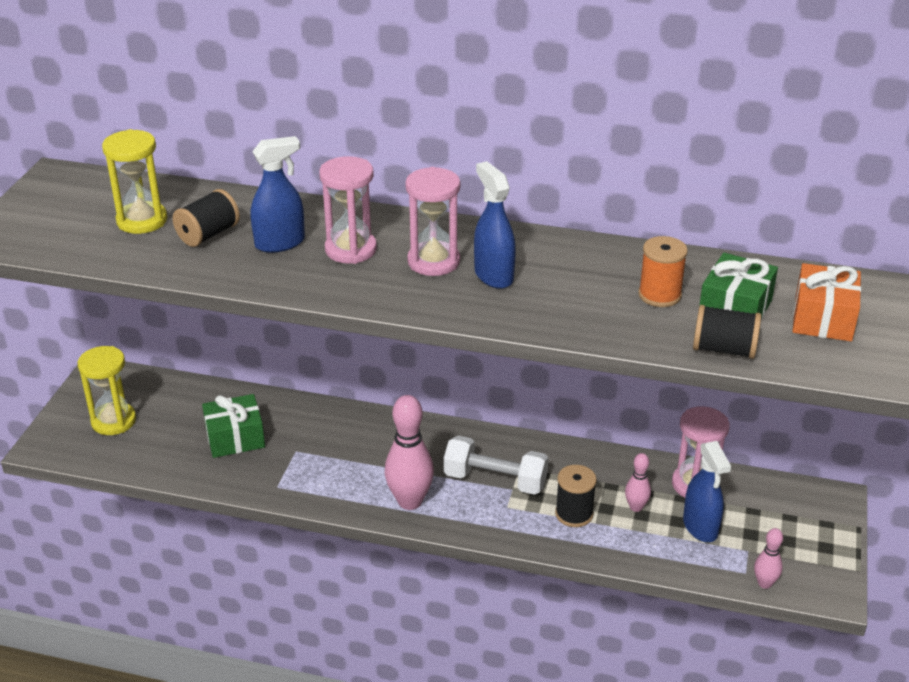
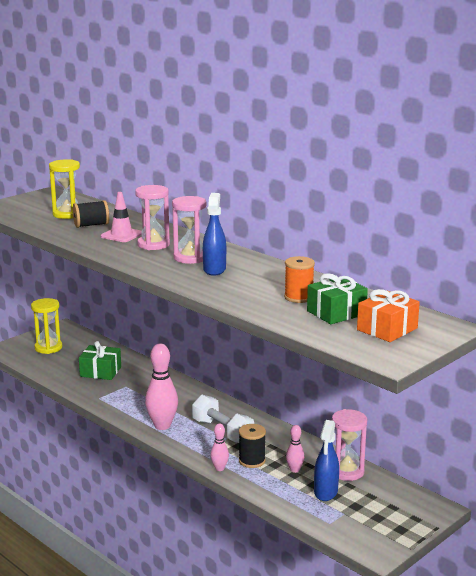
camera: 30 degrees right, 15 degrees down
blue spray bottle [251,136,305,253] -> pink traffic cone [101,192,142,242]
black spool [693,305,761,359] -> none
pink bowling pin [754,528,783,589] -> pink bowling pin moved to [211,424,229,471]

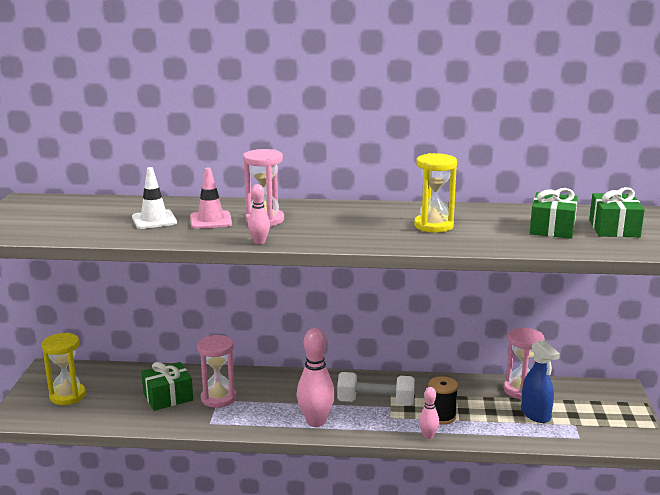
camera: 40 degrees left, 0 degrees up
yellow hourglass [49,159,80,219] -> yellow hourglass moved to [414,153,457,233]
black spool [73,200,109,228] -> white traffic cone [132,167,177,229]
pink hourglass [172,196,207,264] -> pink hourglass moved to [197,335,236,408]
blue spray bottle [203,193,226,276] -> none
orange spool [284,256,315,303] -> none
pink bowling pin [286,425,304,473] -> pink bowling pin moved to [248,184,270,244]
orange gift [357,289,420,342] -> green gift [589,187,645,237]

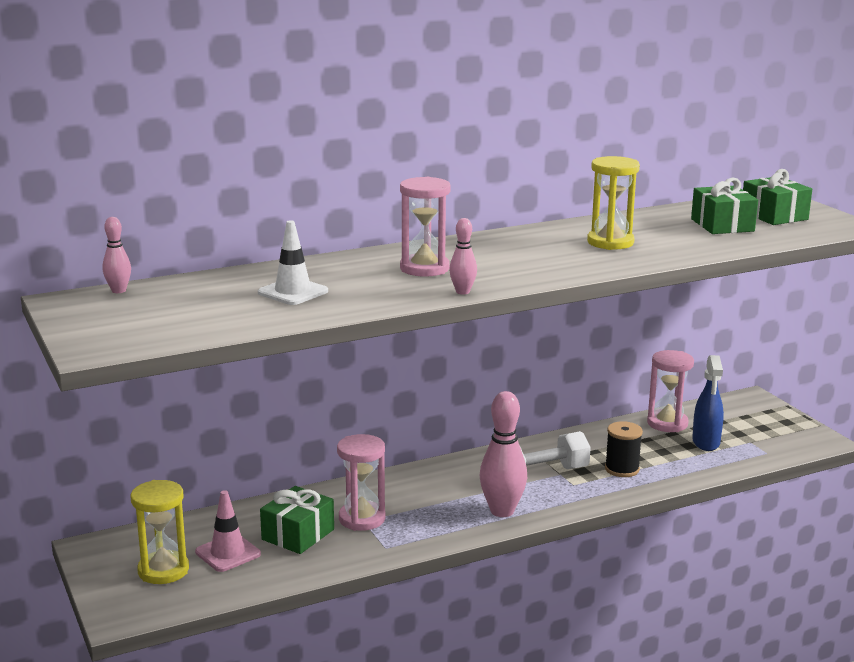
camera: 30 degrees left, 0 degrees up
pink traffic cone [190,168,232,229] -> pink traffic cone moved to [195,490,261,572]
pink bowling pin [419,387,439,439] -> pink bowling pin moved to [102,217,131,293]
blue spray bottle [521,340,560,423] -> blue spray bottle turned 60 degrees clockwise [692,355,724,451]

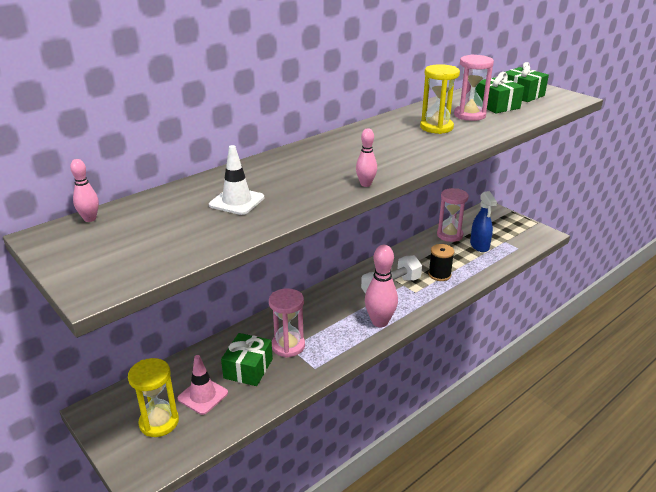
camera: 15 degrees left, 10 degrees up
pink hourglass [400,177,450,277] -> pink hourglass moved to [454,55,494,121]

